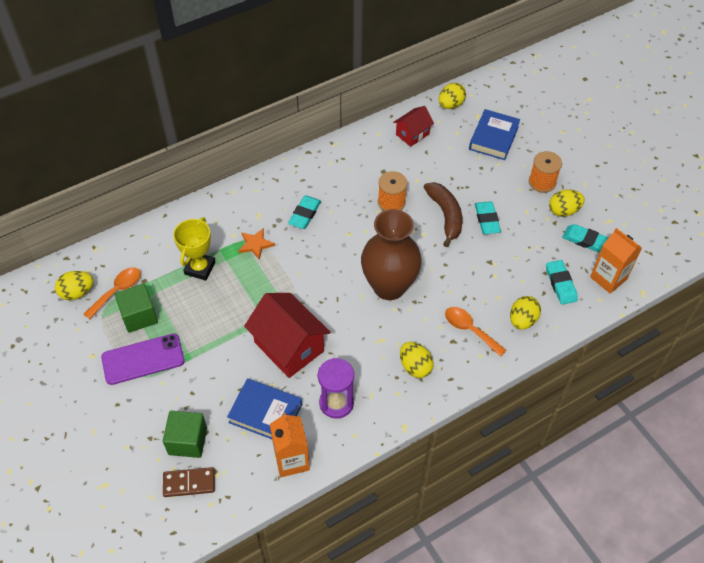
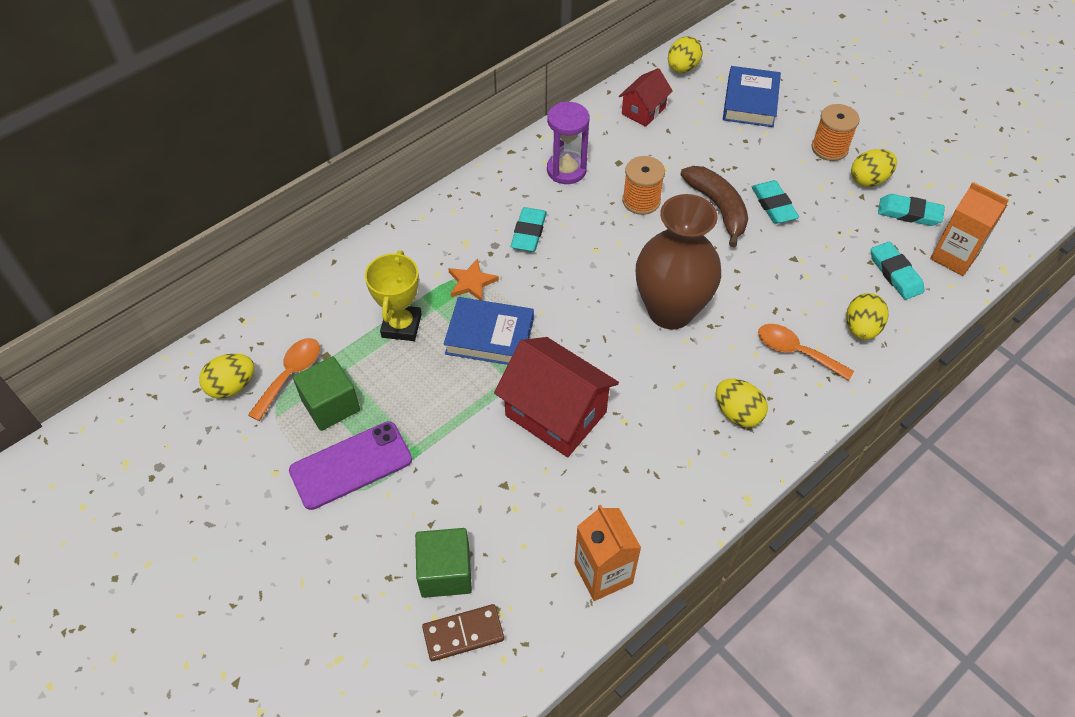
camera: 10 degrees left, 0 degrees up
blue book [227,379,302,439] -> blue book moved to [444,297,534,365]
purple hourglass [318,358,354,419] -> purple hourglass moved to [547,102,590,184]

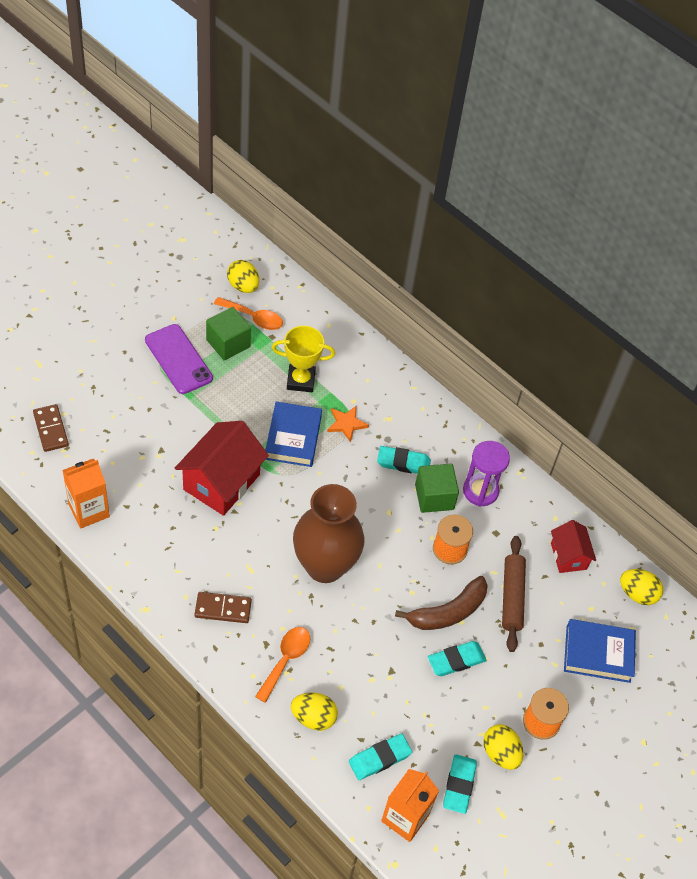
camera: 80 degrees right, 0 degrees up
green cube [415,528,472,598] -> green cube moved to [415,464,459,513]
red house [619,68,673,127] -> red house turned 45 degrees clockwise [551,520,596,573]
yellow egg [716,379,768,427] -> brown domino [195,592,252,623]
none -> brown rolling pin [502,536,526,652]

